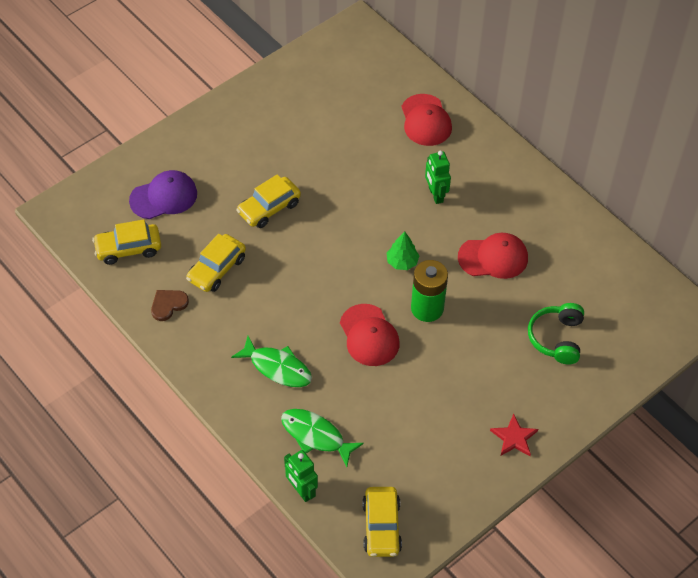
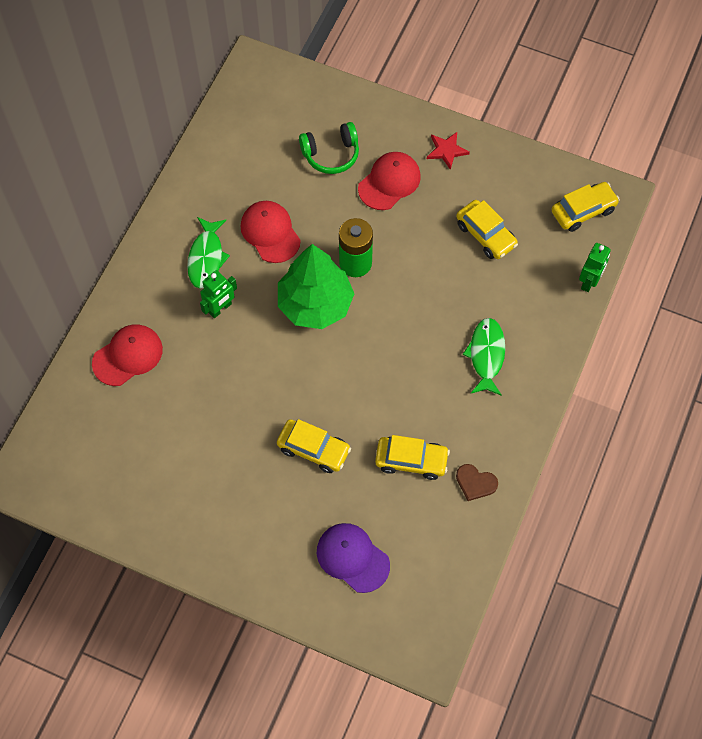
camera: 115 degrees left, 10 degrees up
yellow car [92,219,161,265] -> yellow car moved to [456,200,518,259]
green fish [281,409,364,467] -> green fish moved to [187,217,230,289]
red cap [340,304,400,366] -> red cap moved to [358,152,421,210]
green tree [386,231,419,270] -> green tree [278,244,354,329], size x2.26

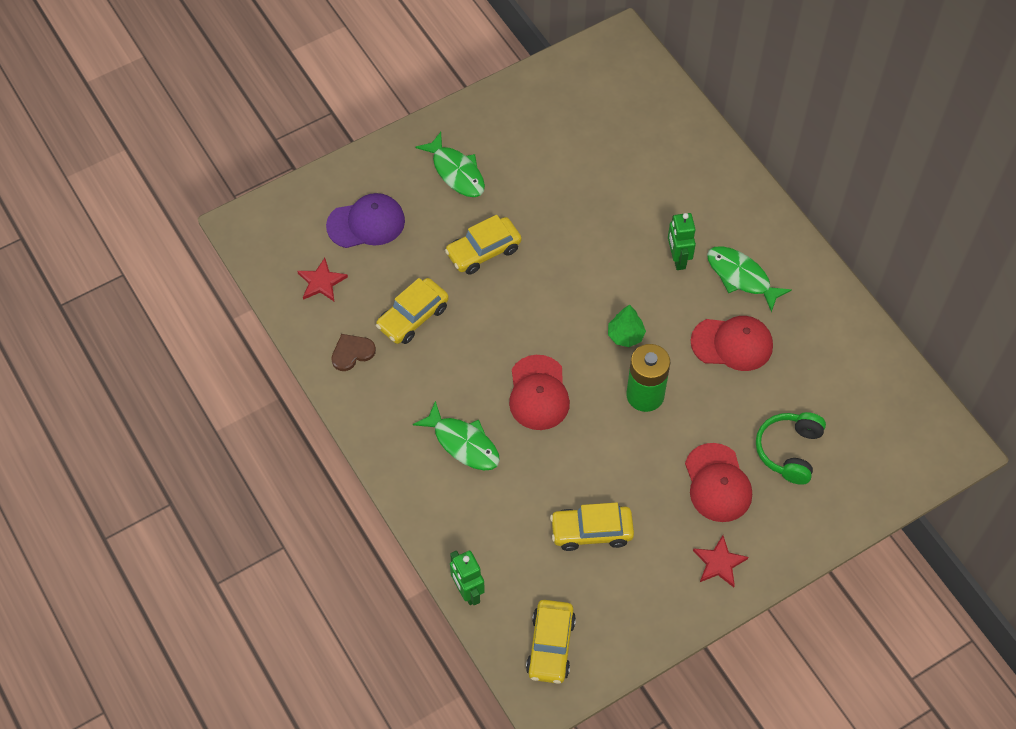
camera: 125 degrees right, 5 degrees down
red cap [92,324,163,386] -> red cap moved to [509,355,570,430]
green tree [278,244,354,329] -> green tree [608,305,646,347], size x0.44
none -> red star [297,258,348,301]
none -> green fish [415,132,485,197]

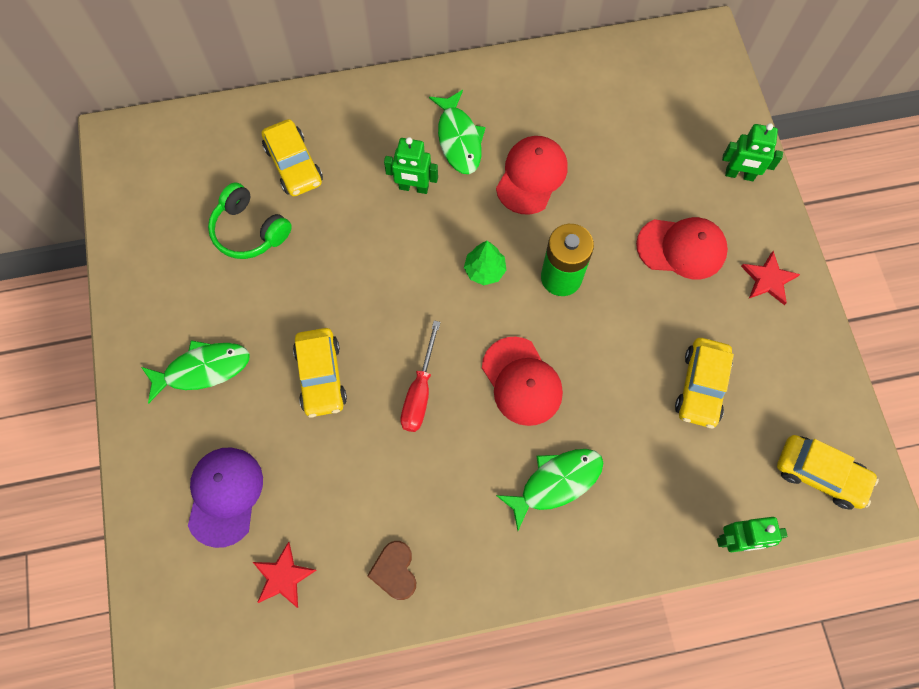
camera: 70 degrees left, 10 degrees up
yellow car [376,278,449,344] -> yellow car moved to [262,119,323,196]
red cap [509,355,570,430] -> red cap turned 45 degrees clockwise [482,337,563,426]
green fish [707,246,791,312] -> green fish turned 75 degrees counterclockwise [429,90,486,174]
green headphones [756,412,826,485] -> green headphones moved to [208,182,292,259]
none -> red screwdriver [400,321,441,432]
none -> green robot [722,123,783,181]

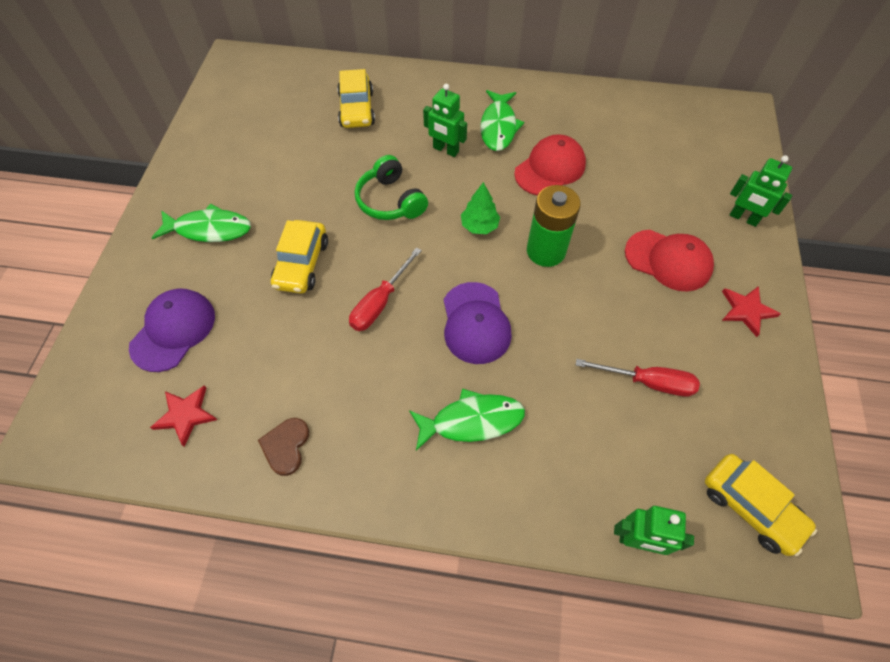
camera: 20 degrees right, 10 degrees down
green headphones [208,182,292,259] -> green headphones moved to [355,155,428,220]
red cap [482,337,563,426] -> purple cap [444,282,512,364]
yellow car [675,338,734,429] -> red screwdriver [576,359,700,397]

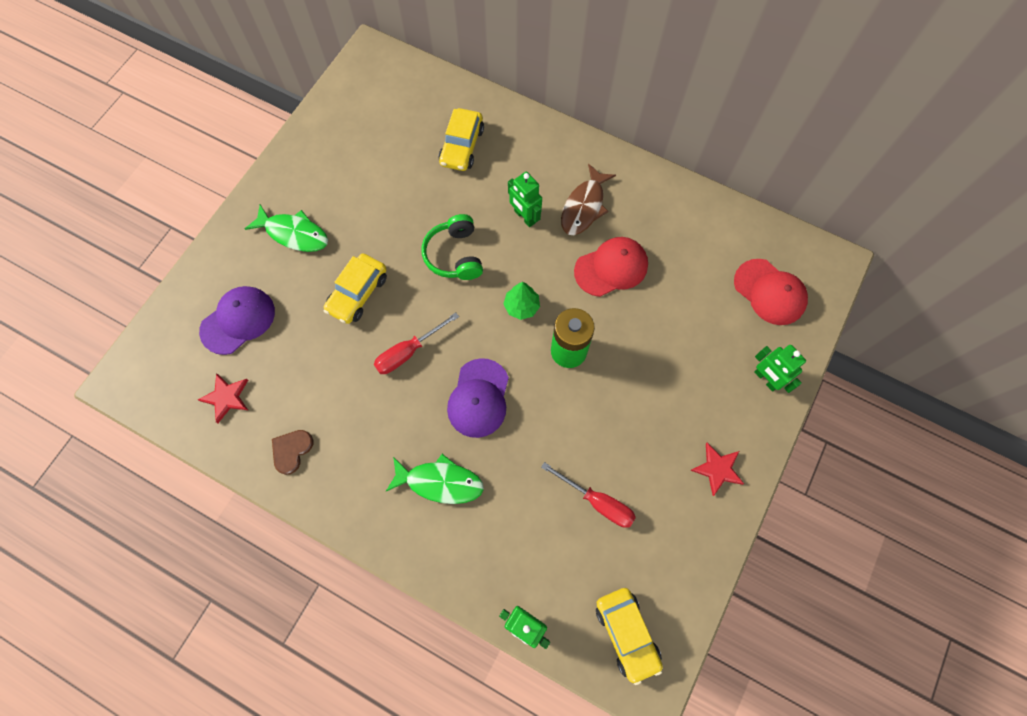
camera: 20 degrees right, 10 degrees up
green fish [481,90,524,151] -> brown fish [561,164,616,235]
red cap [625,230,714,292] -> red cap moved to [734,259,808,325]

